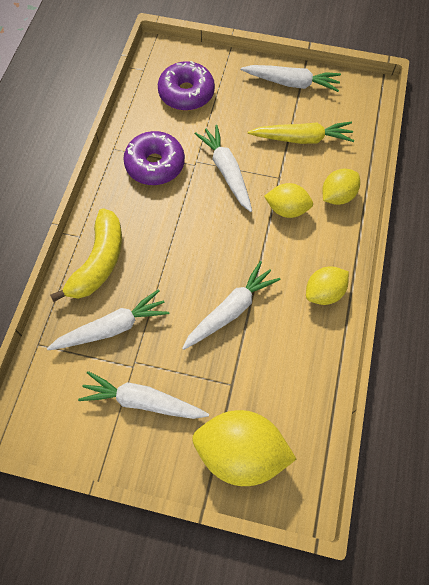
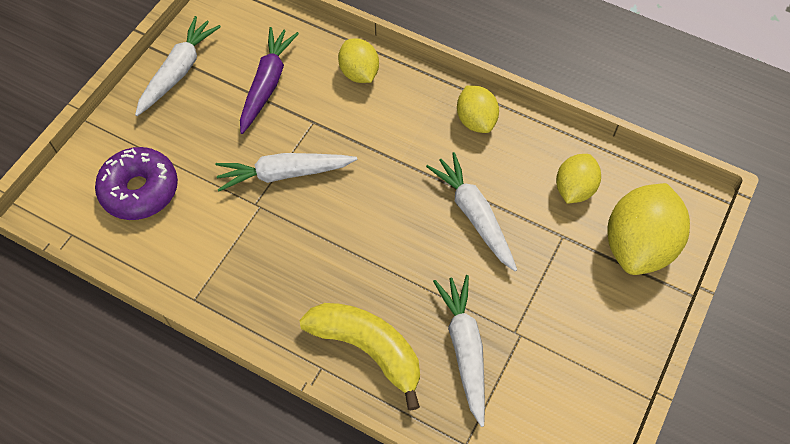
camera: 75 degrees left, 5 degrees down
white carrot [78,371,209,419] -> none
purple donut [123,131,185,185] -> none
yellow carrot [248,122,355,144] -> purple carrot [240,27,299,134]
yellow lemon [264,183,313,218] -> yellow lemon moved to [556,154,601,204]

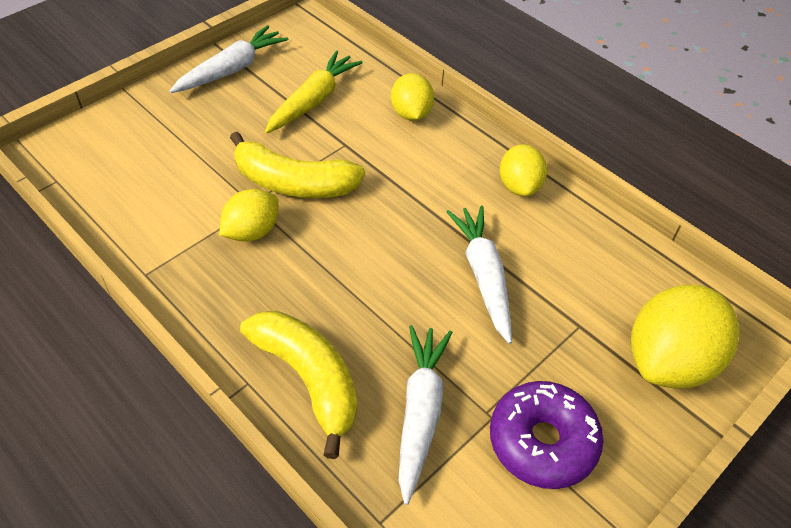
camera: 15 degrees right, 10 degrees down
purple donut [95,147,178,220] -> purple donut moved to [490,381,604,489]
white carrot [215,153,357,191] -> yellow banana [230,132,365,198]
purple carrot [240,27,299,134] -> yellow carrot [265,50,363,134]
yellow lemon [556,154,601,204] -> yellow lemon moved to [219,189,279,242]

